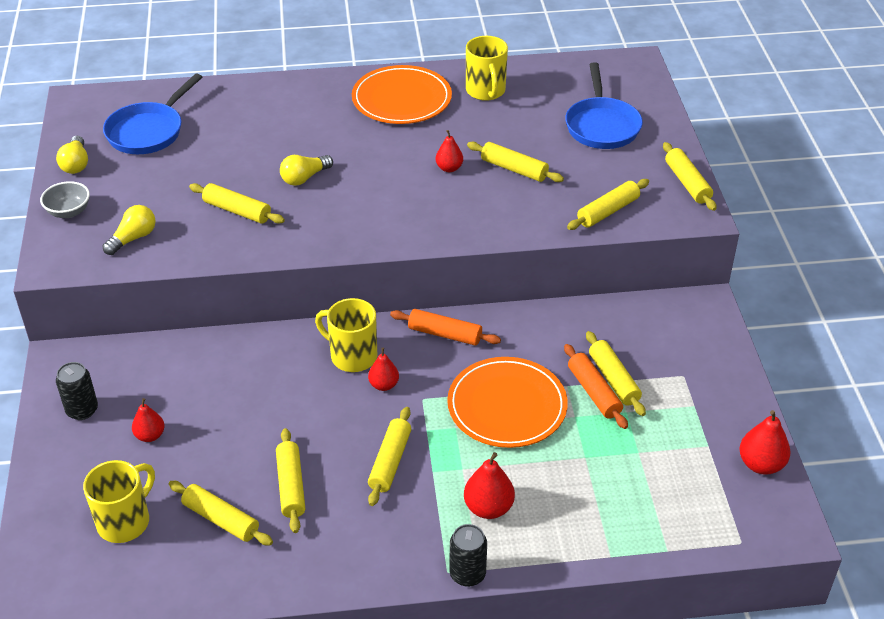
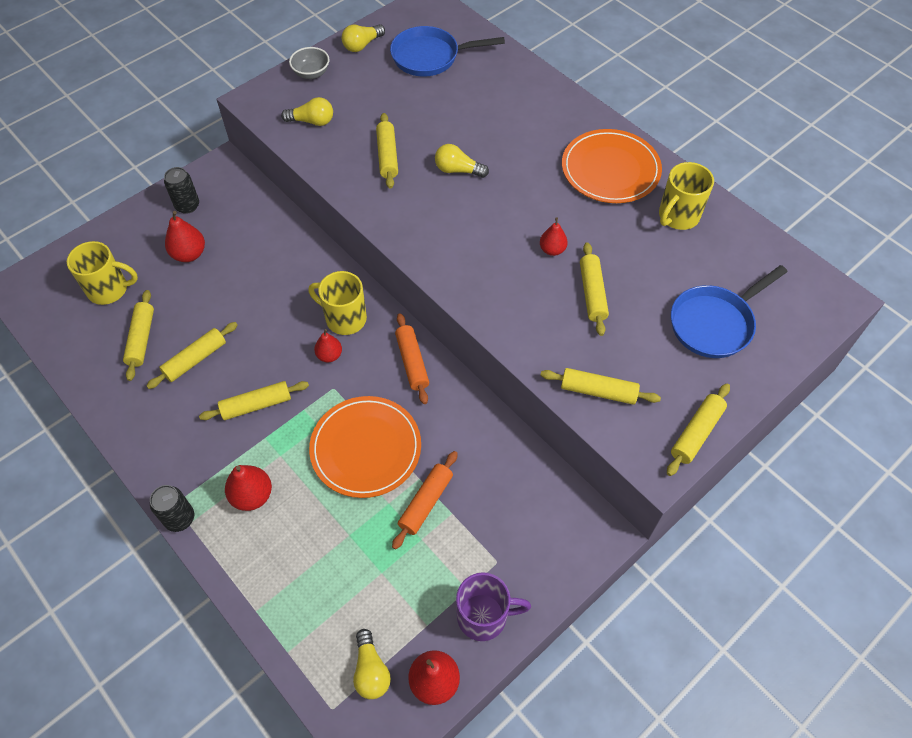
camera: 55 degrees right, 15 degrees up
red pear [132,398,165,442] -> red pear [165,211,205,262], size x1.51
yellow mug [315,298,377,372] -> yellow mug turned 60 degrees counterclockwise [308,271,367,335]
yellow rolling pin [586,331,646,416] -> none
none -> yellow light bulb [353,629,391,699]
none -> purple mug [456,572,531,641]

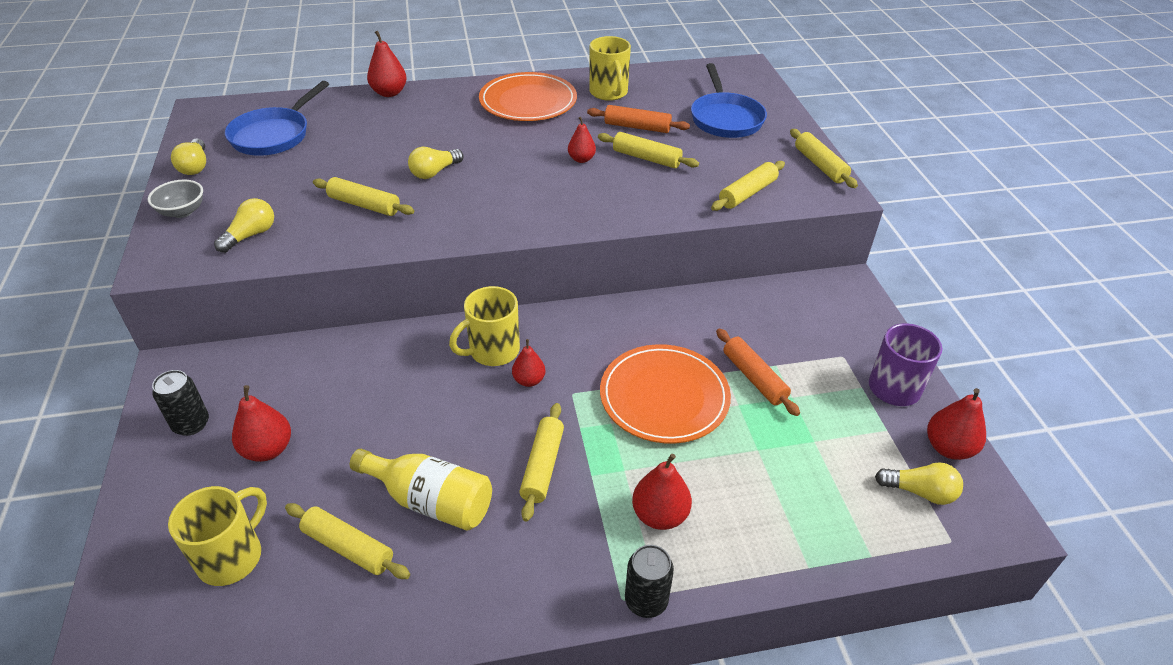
camera: 60 degrees left, 15 degrees down
yellow rolling pin [147,322,238,389] -> yellow bottle [350,449,492,531]
orange rolling pin [395,313,429,404] -> orange rolling pin moved to [587,105,690,133]
none -> red pear [367,31,407,97]

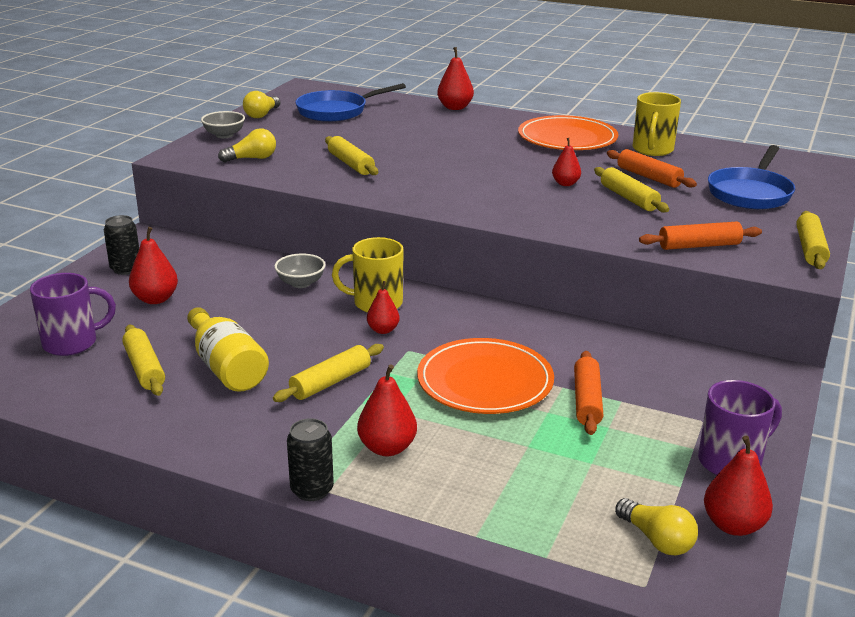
camera: 35 degrees right, 15 degrees down
yellow mug [168,486,267,586] -> purple mug [30,273,116,356]
yellow light bulb [408,147,463,179] -> none
yellow rolling pin [711,161,785,211] -> orange rolling pin [639,222,762,250]
none -> grey bowl [274,254,326,288]

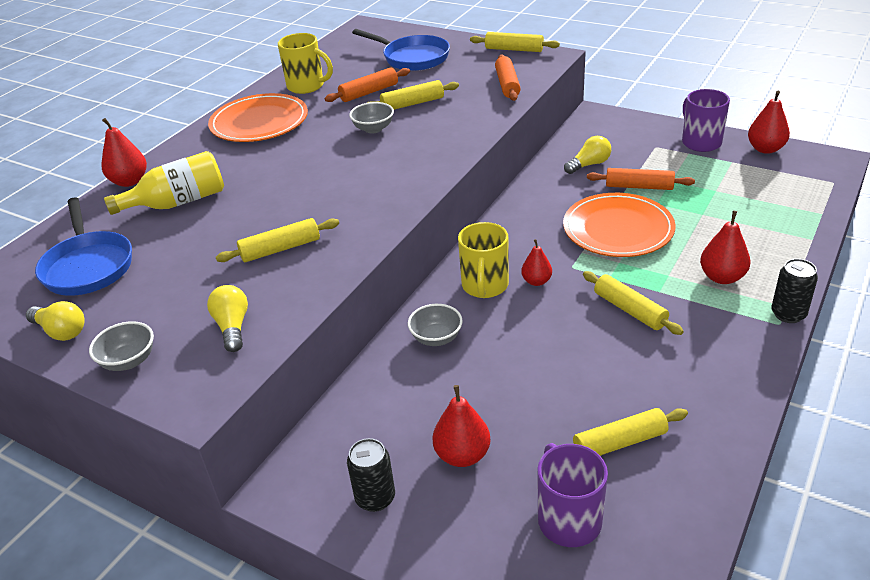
camera: 80 degrees left, 10 degrees up
yellow bottle [187,307,269,392] -> yellow bottle moved to [104,151,224,215]
red pear [552,138,581,186] -> grey bowl [349,102,394,134]
yellow light bulb [615,498,698,555] -> yellow light bulb moved to [564,136,611,174]

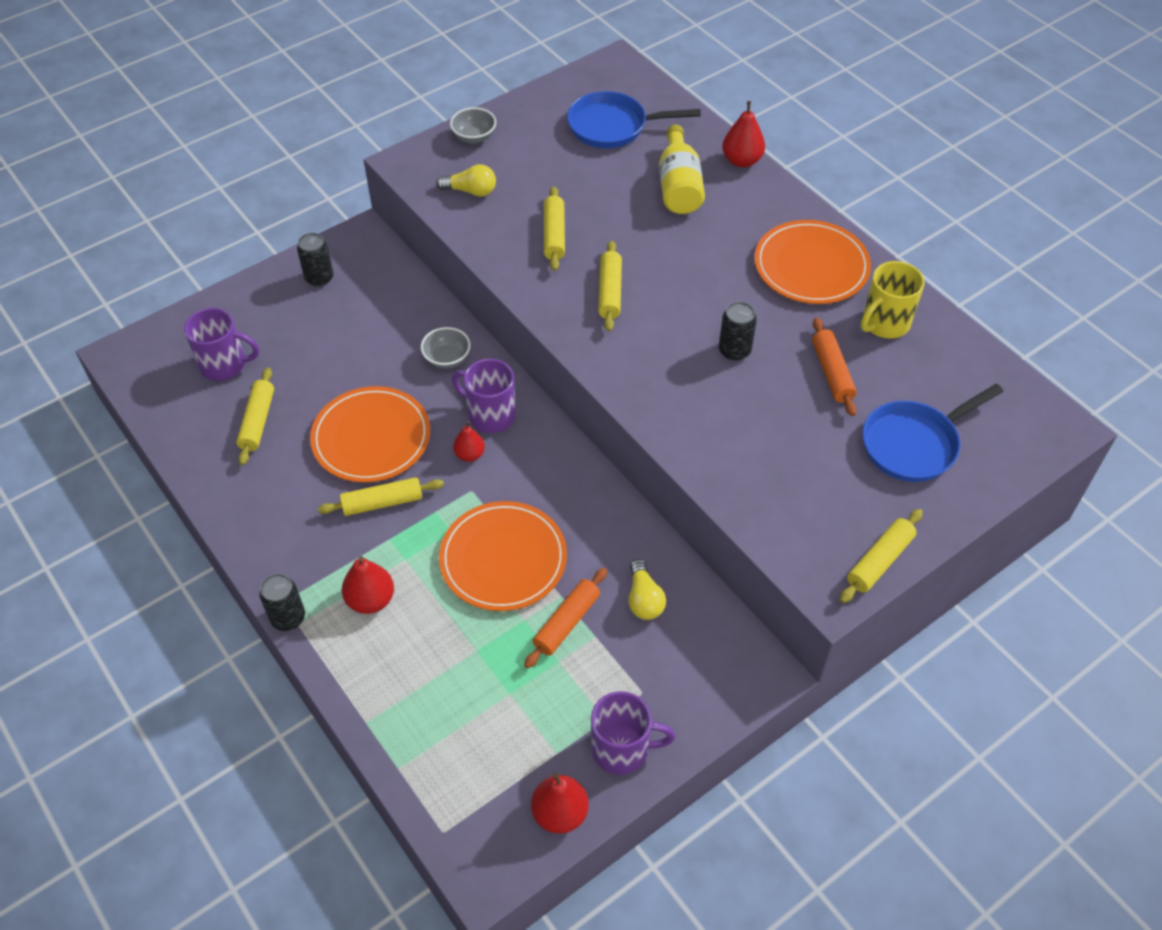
camera: 110 degrees right, 15 degrees up
yellow light bulb [26,301,84,341] -> none
grey bowl [349,102,394,134] -> black can [719,302,757,361]
yellow rolling pin [367,80,459,110] -> yellow rolling pin moved to [598,241,622,331]
red pear [432,385,491,467] -> none
yellow mug [458,222,509,298] -> purple mug [452,359,516,433]
orange rolling pin [495,55,521,101] -> none
none -> orange plate [310,386,430,482]

